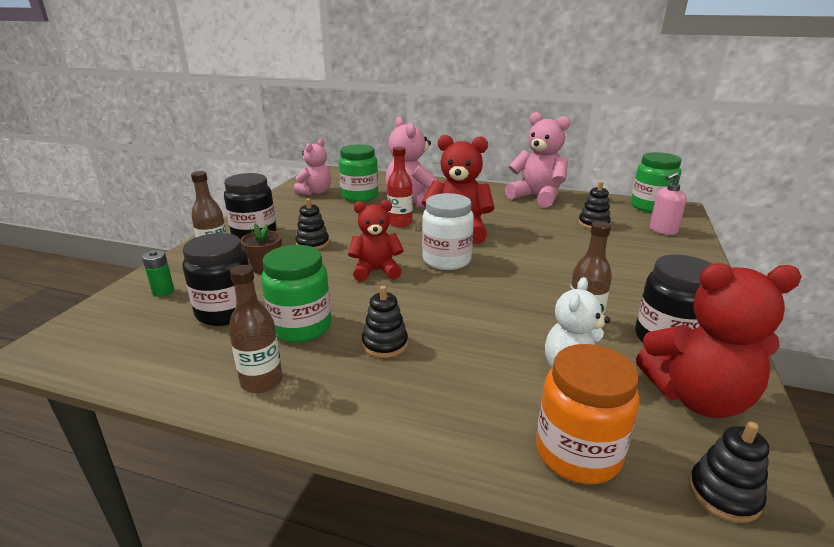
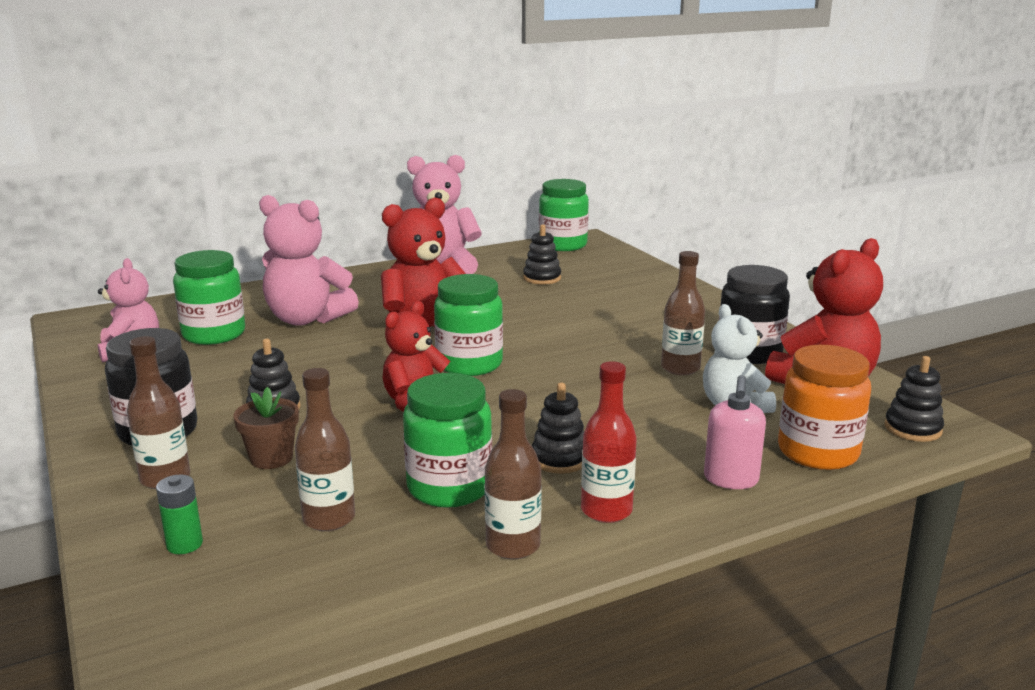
camera: 45 degrees left, 5 degrees down
black jar [183,233,249,326] -> brown bottle [295,368,355,531]
red bottle [387,147,413,227] -> red bottle moved to [581,361,637,523]
white jar [422,193,474,270] -> green jar [434,274,503,376]
pink soap dispenser [650,172,687,235] -> pink soap dispenser moved to [704,375,766,489]

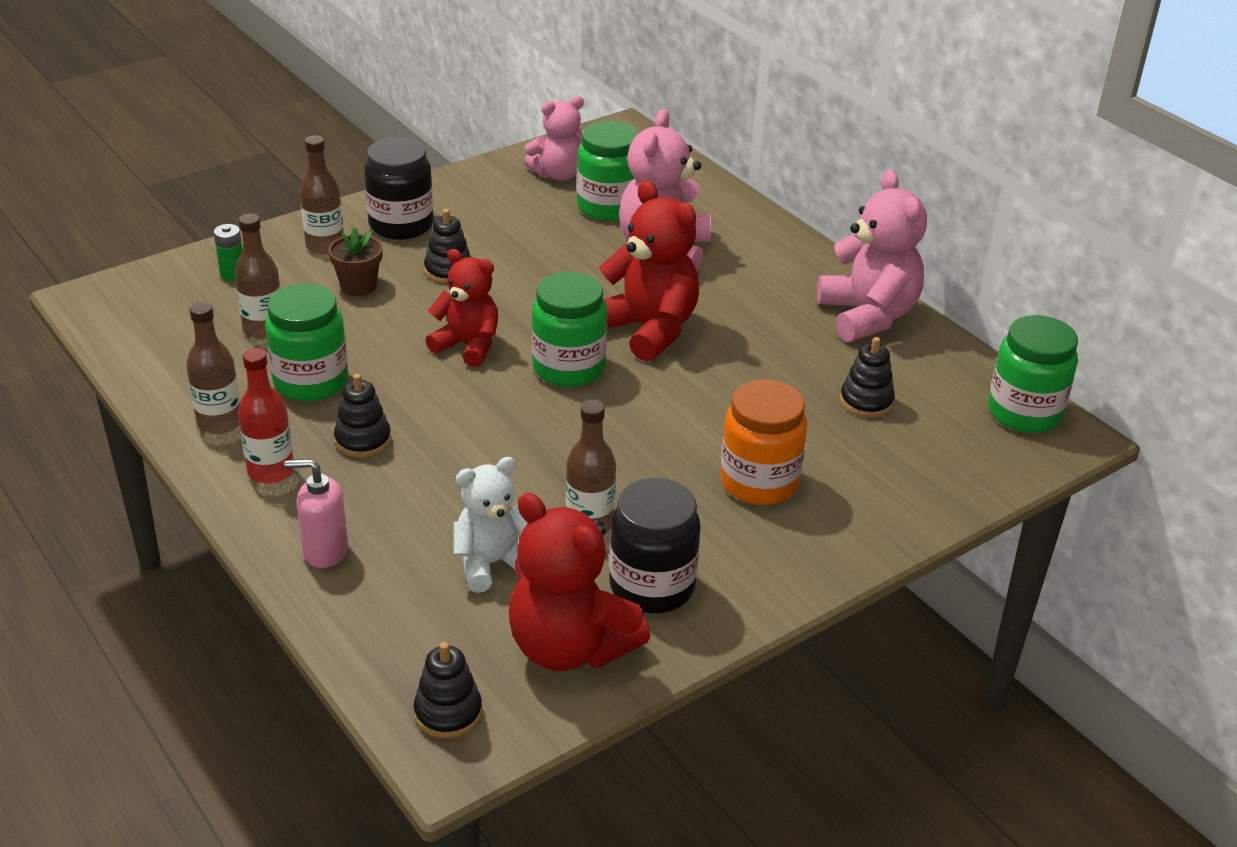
camera: 80 degrees right, 15 degrees up
orange jar [778,345,871,470] -> orange jar moved to [720,380,808,505]

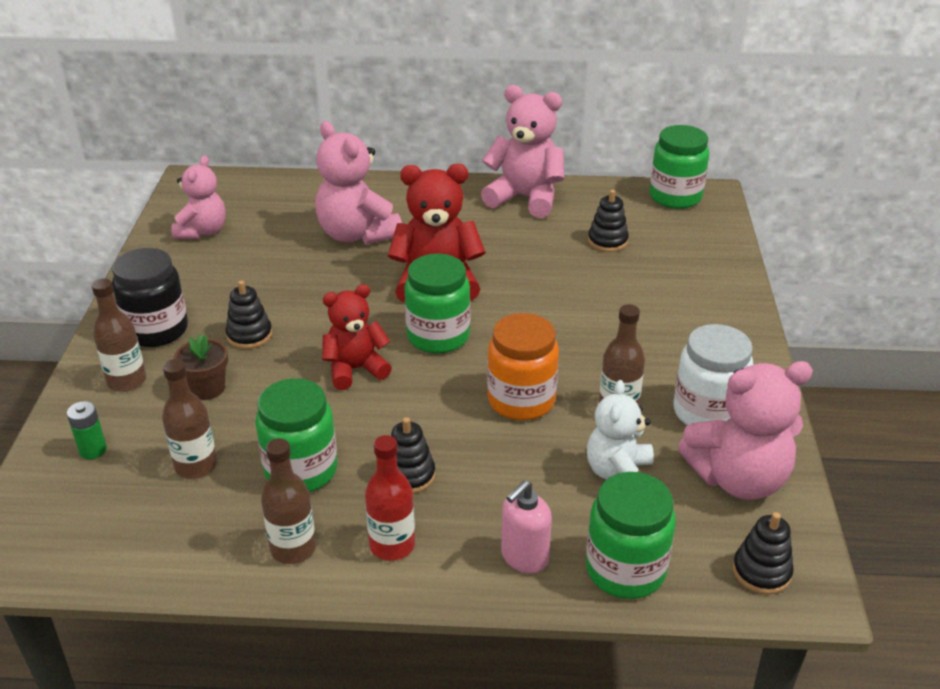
camera: 50 degrees left, 0 degrees up
red teddy bear [509,493,650,671] -> pink teddy bear [678,361,813,500]
green jar [577,121,639,221] -> green jar moved to [586,472,676,599]
black jar [609,478,701,613] -> white jar [674,324,753,425]
orange jar [720,380,808,505] -> orange jar moved to [487,313,559,420]

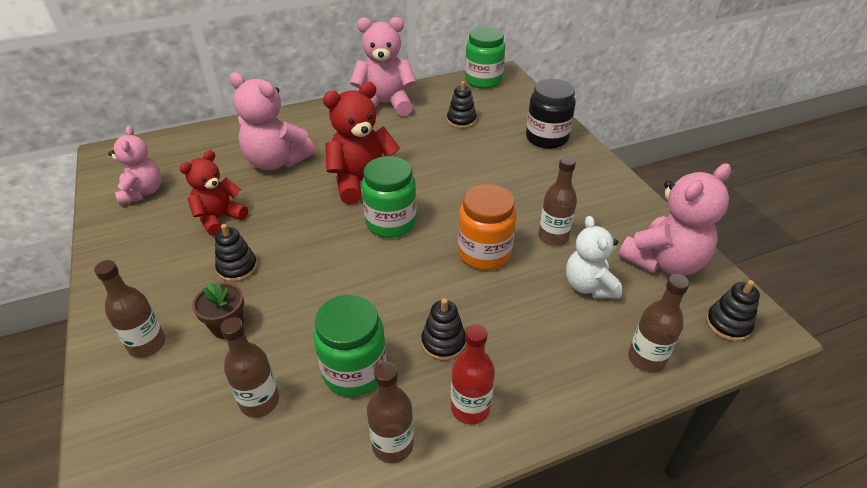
camera: 25 degrees left, 5 degrees up
green battery [67,401,107,460] -> none
black jar [112,248,188,347] -> black jar moved to [526,79,576,149]
red teddy bear [322,284,392,390] -> red teddy bear moved to [179,150,248,236]
pink soap dispenser [501,480,552,574] -> none
green jar [586,472,676,599] -> brown bottle [628,274,690,373]
white jar [674,324,753,425] -> none

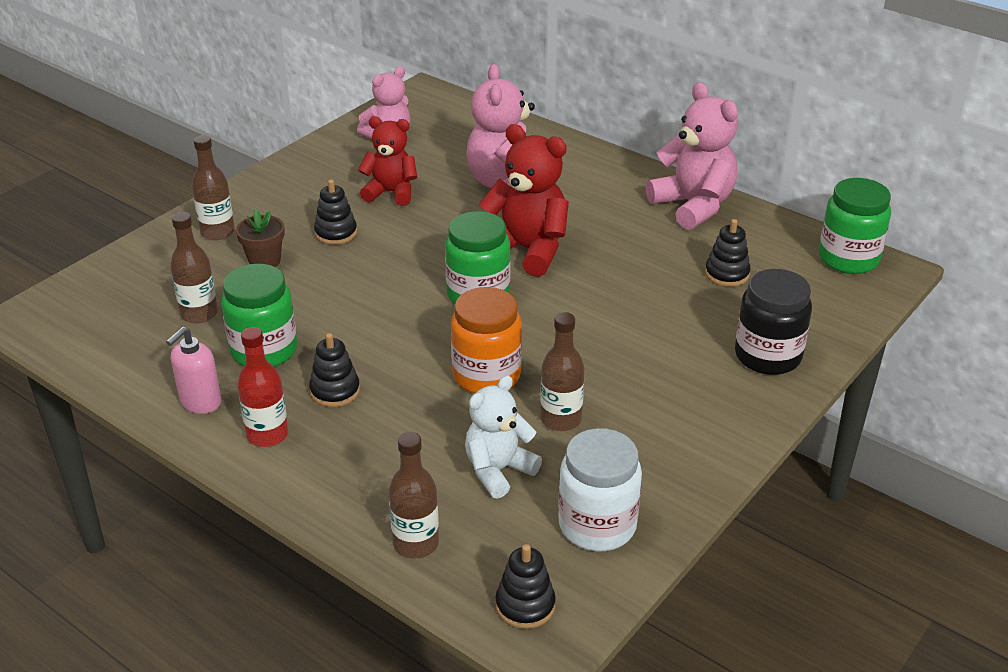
camera: 60 degrees right, 5 degrees down
brown bottle [367,362,414,463] -> pink soap dispenser [166,327,221,414]
pink teddy bear [618,163,731,276] -> white jar [558,428,642,552]

